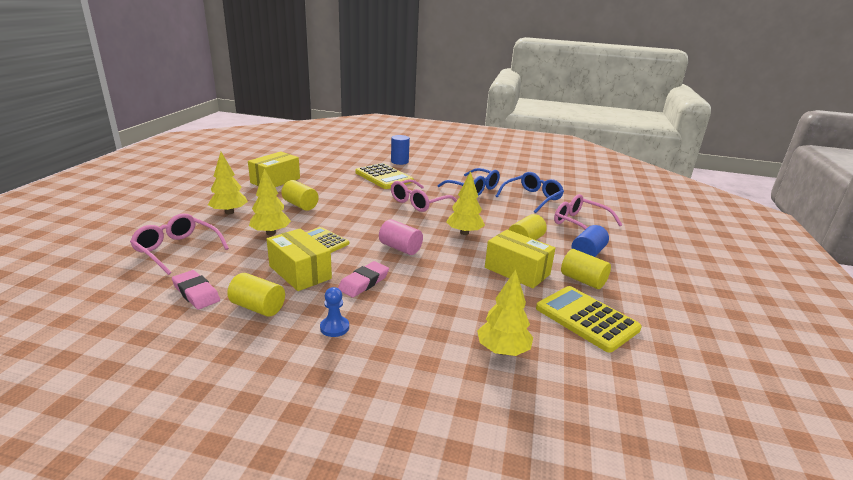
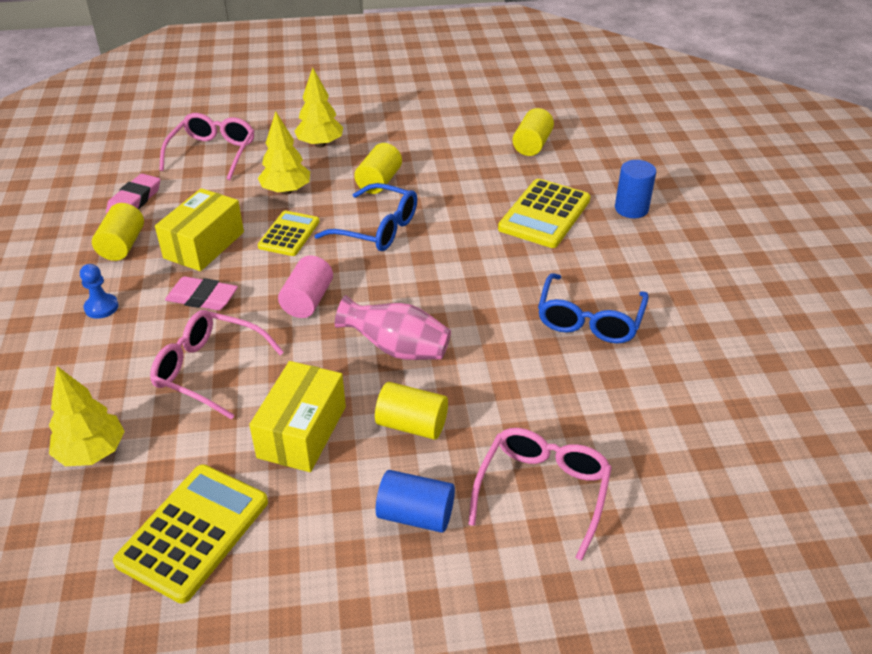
camera: 70 degrees right, 15 degrees up
yellow box [248,152,300,187] -> none
pink glasses [391,179,457,212] -> pink glasses moved to [150,310,284,420]
yellow tree [446,171,485,235] -> pink vase [335,295,451,360]
blue glasses [496,172,564,213] -> blue glasses moved to [314,183,417,251]
yellow cylinder [561,249,611,289] -> yellow cylinder moved to [513,108,554,156]

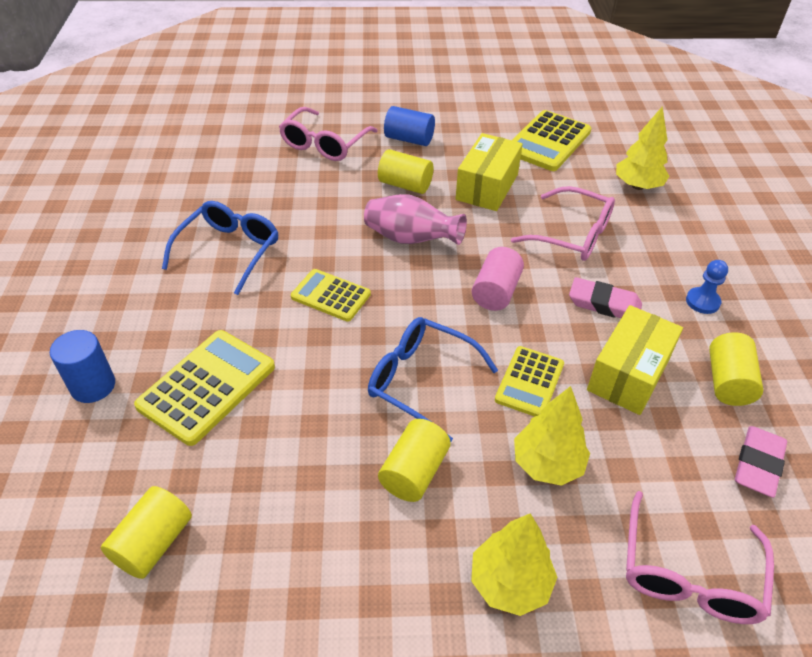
camera: 175 degrees left, 5 degrees up
none -> yellow calculator [291,269,371,322]

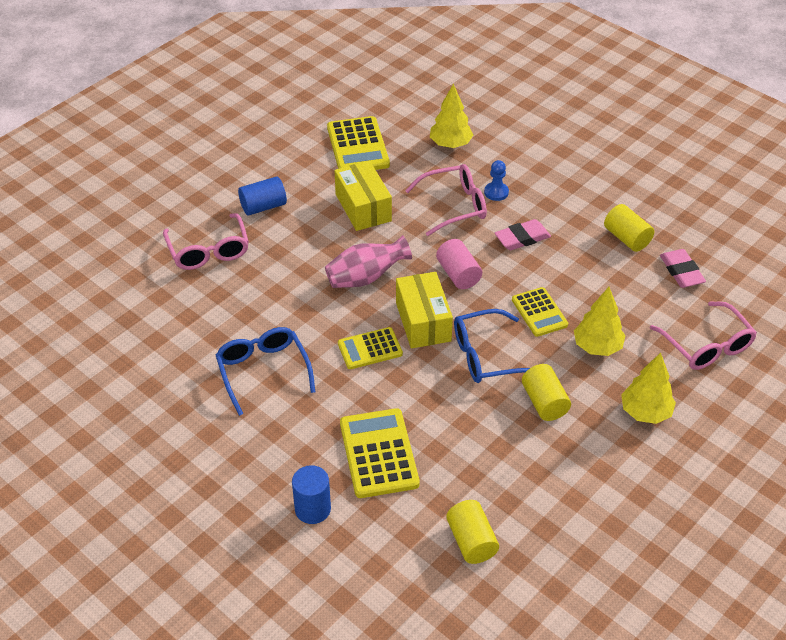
camera: 45 degrees left, 0 degrees up
yellow cylinder [378,149,434,194] -> none
yellow box [587,305,683,415] -> yellow box moved to [396,272,453,349]
blue pawn [686,260,728,314] -> blue pawn moved to [484,160,509,201]

